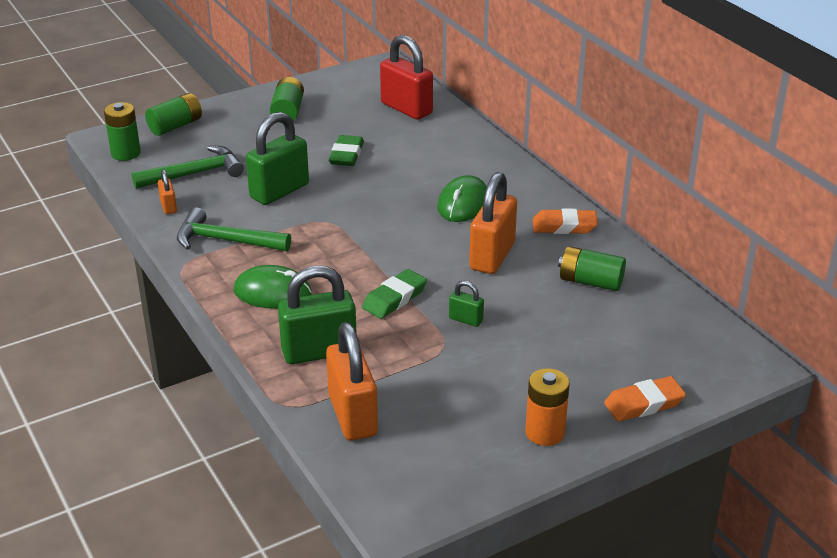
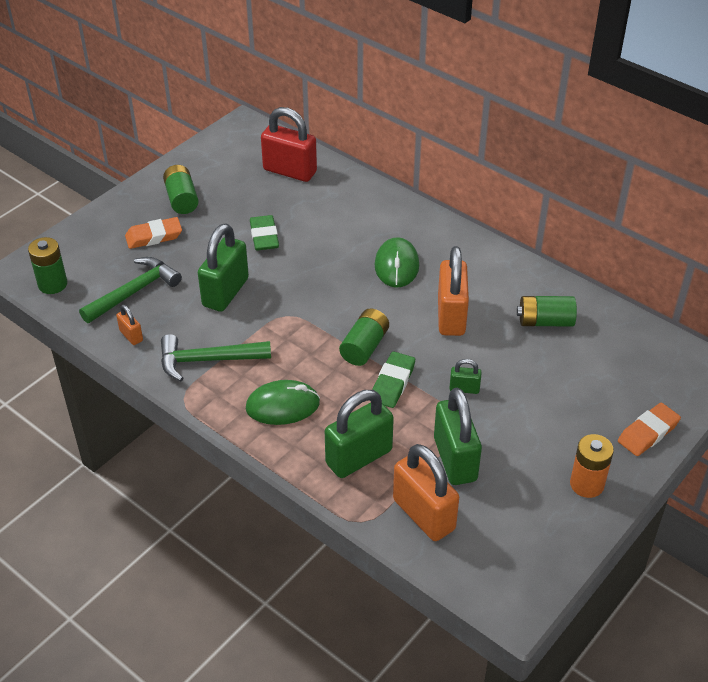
camera: 20 degrees left, 10 degrees up
green battery [145,93,202,136] -> green battery moved to [339,308,389,366]
orange eraser [533,208,598,234] -> orange eraser moved to [125,217,182,249]
none -> green padlock [434,387,482,485]

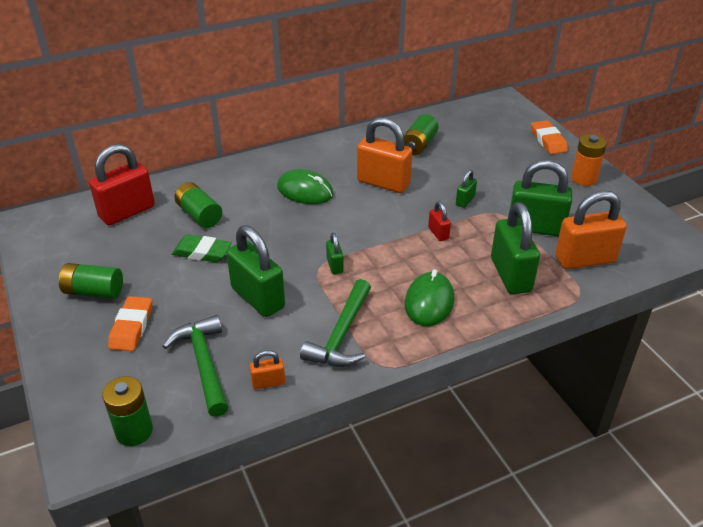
camera: 65 degrees left, 5 degrees down
green battery [339,308,389,366] -> green battery moved to [174,182,222,228]
green eraser [372,351,415,408] -> red padlock [428,201,451,241]
none -> green padlock [326,232,344,274]

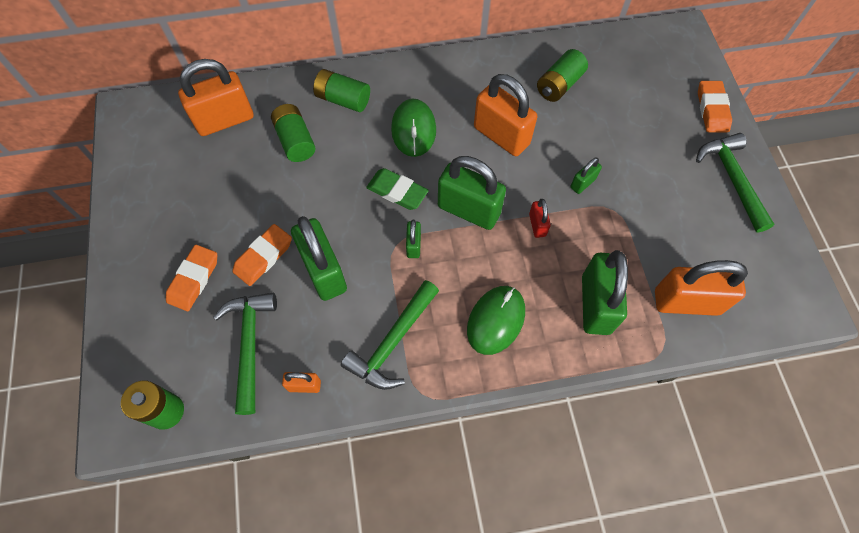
camera: 15 degrees right, 25 degrees up
green battery [59,263,123,299] -> green battery moved to [313,69,370,112]
red padlock [89,144,155,225] -> orange padlock [178,59,254,136]
green eraser [172,235,232,263] -> green eraser moved to [366,168,429,210]
green mouse [277,169,334,204] -> green mouse turned 45 degrees clockwise [391,99,436,157]
green padlock [510,160,572,236] -> green padlock moved to [438,156,506,230]
orange battery [571,134,607,186] -> green hammer [696,133,774,233]
none -> orange eraser [233,224,292,286]

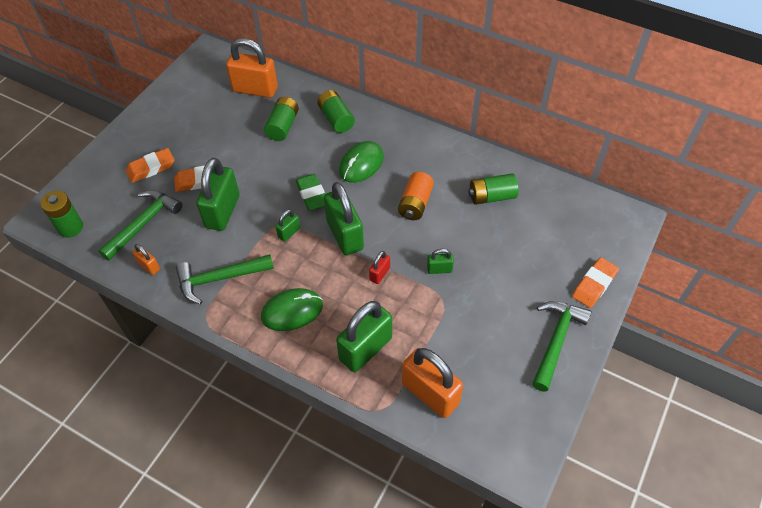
camera: 40 degrees right, 10 degrees down
orange padlock [474,74,537,156] -> orange battery [398,172,434,220]

